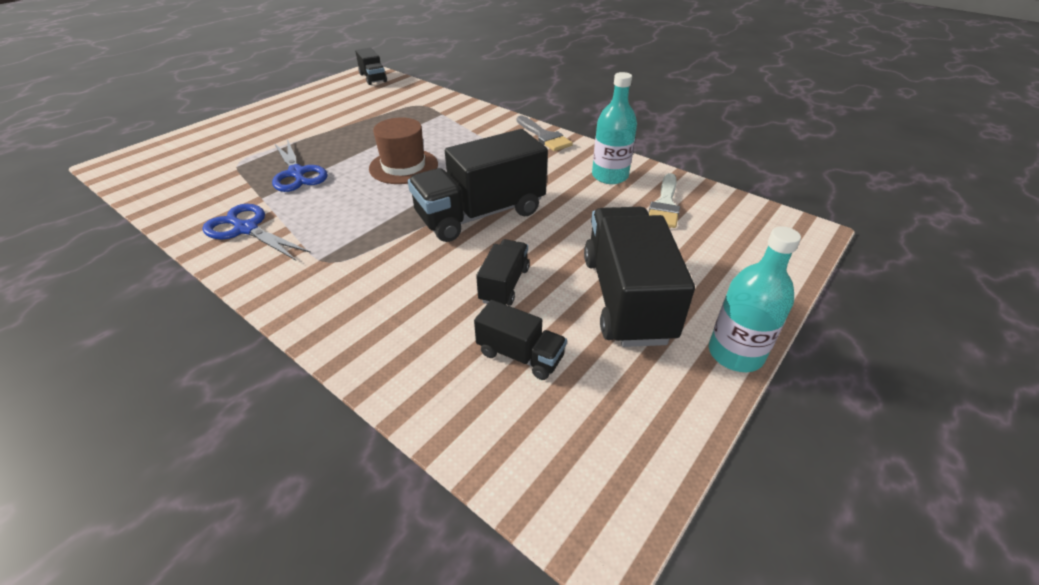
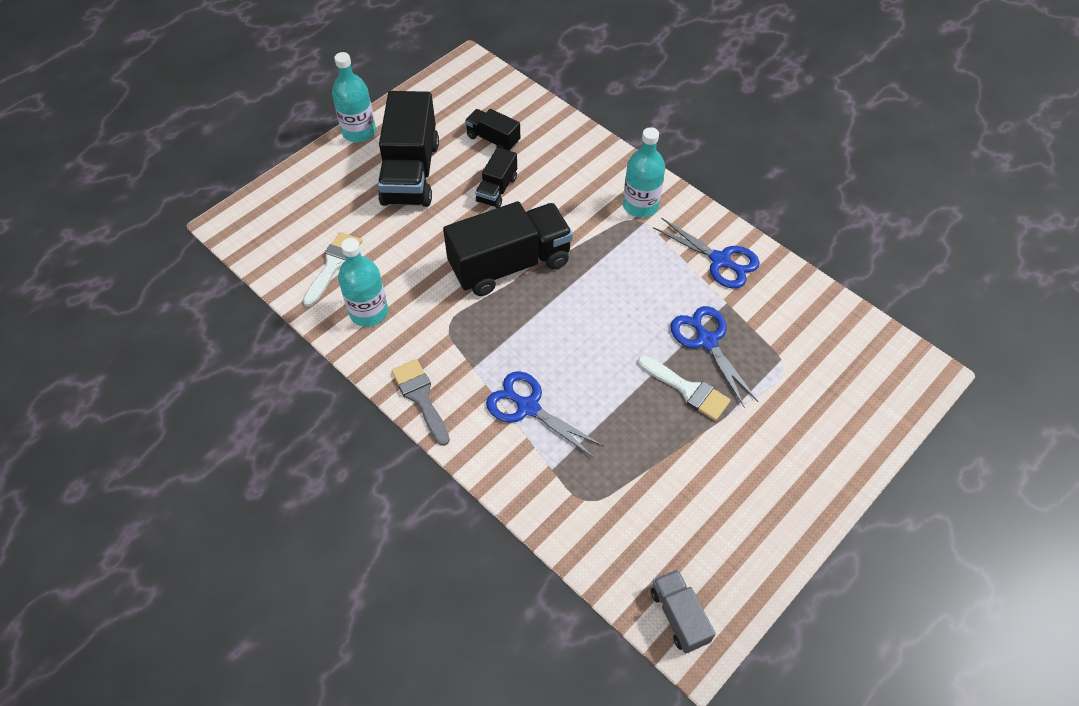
camera: 175 degrees left, 15 degrees up
black truck [355,48,387,85] -> grey truck [651,569,716,654]
brown hat [369,117,438,184] -> none
none -> blue scissors [486,371,604,458]
none -> turquoise bottle [623,127,665,218]
none -> white brush [638,355,731,421]

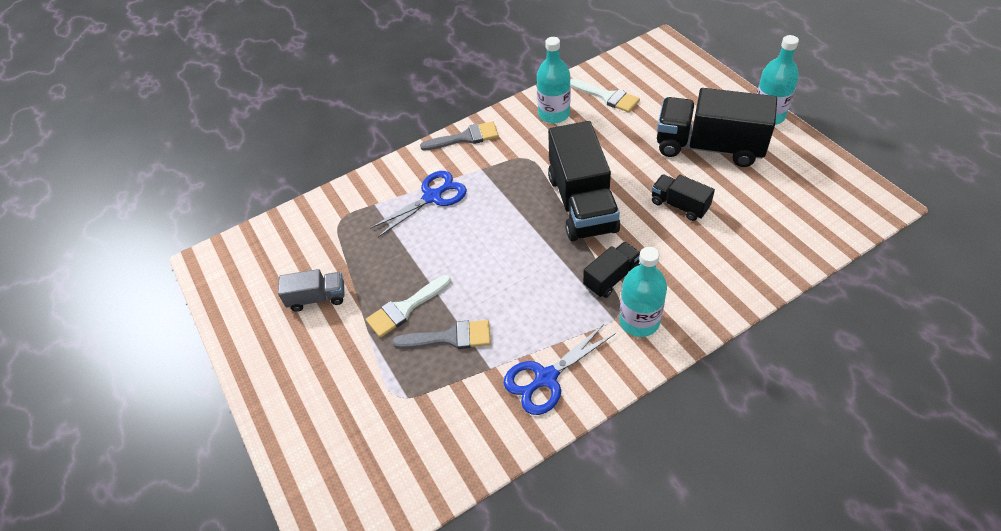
camera: 110 degrees right, 5 degrees down
black truck [465,109,520,151] -> black truck moved to [583,242,640,298]
grey truck [651,569,716,654] -> grey truck moved to [278,269,344,312]
blue scissors [670,306,758,407] -> grey brush [393,320,491,349]

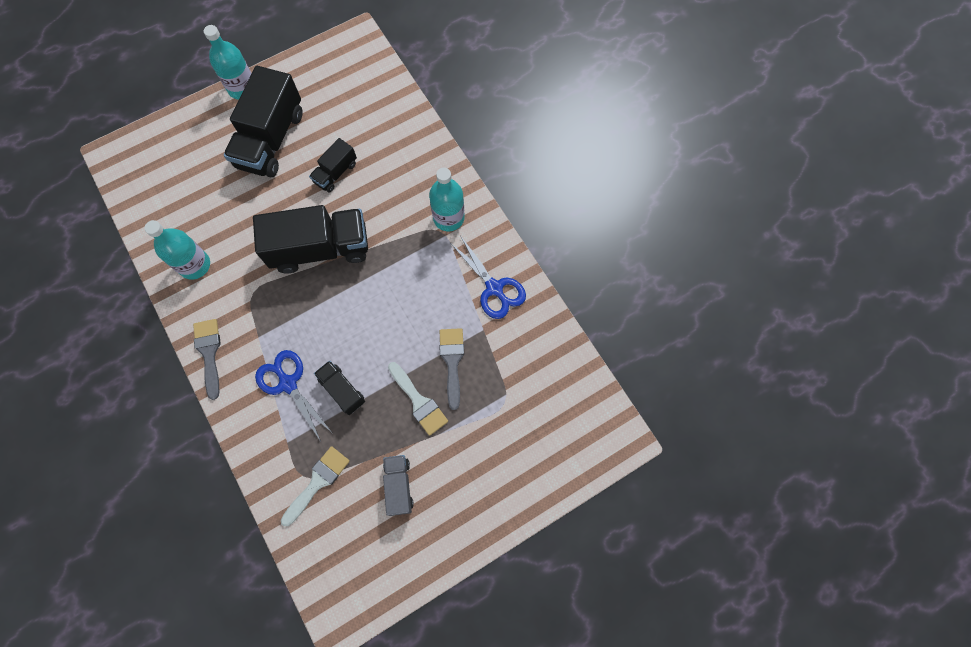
camera: 95 degrees left, 20 degrees up
white brush [570,78,640,113] -> white brush moved to [281,446,350,526]
black truck [583,242,640,298] -> black truck moved to [314,360,365,415]

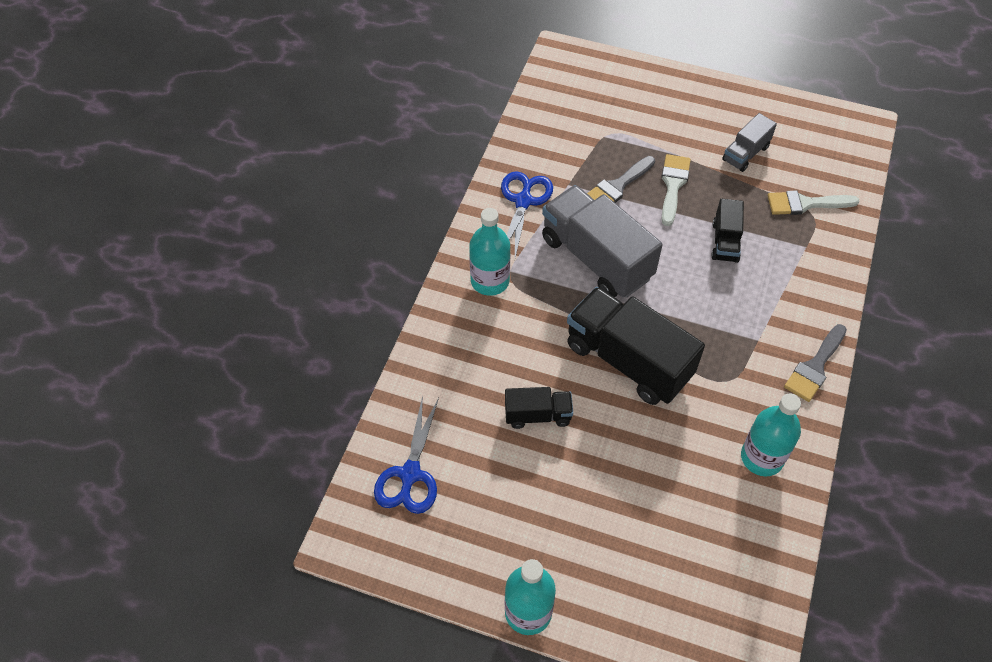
camera: 130 degrees left, 15 degrees down
black truck [224,66,302,177] -> none
blue scissors [255,350,332,441] -> blue scissors moved to [374,395,439,514]
none -> grey truck [542,185,663,298]

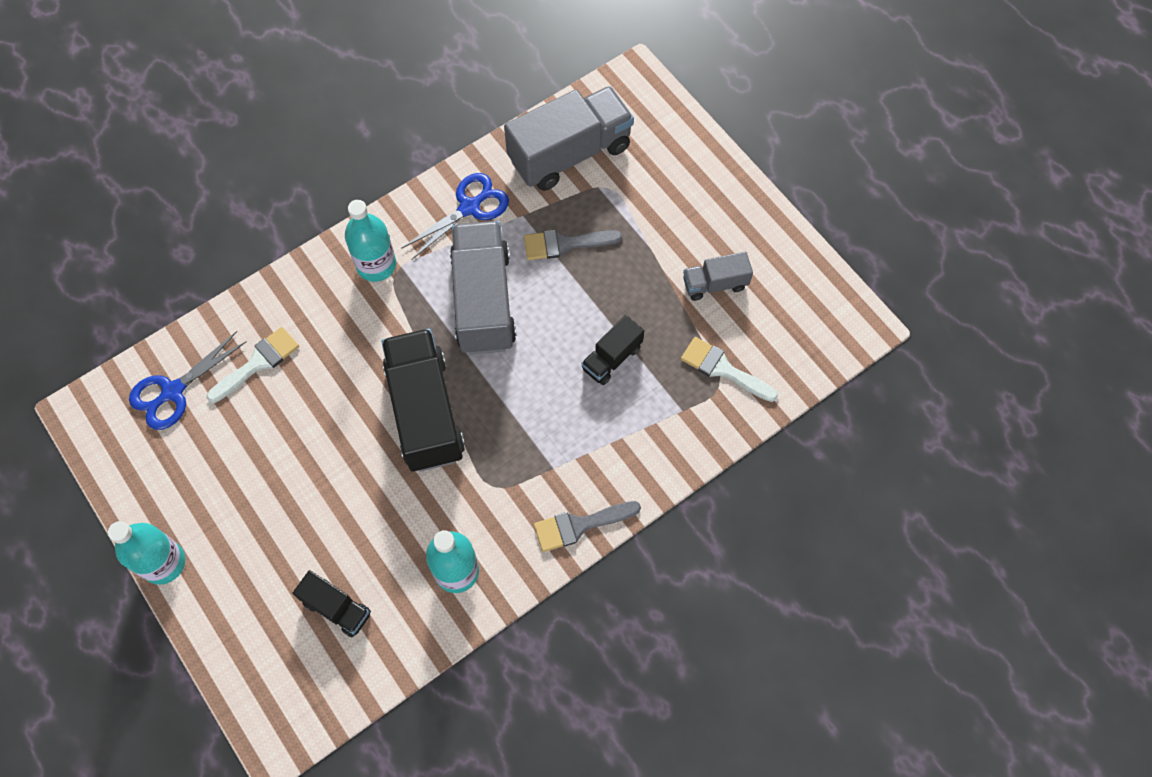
camera: 35 degrees right, 10 degrees up
black truck [505,387,573,429] -> black truck moved to [292,570,371,637]
white brush [661,154,691,226] -> white brush moved to [207,327,299,403]
none -> grey truck [504,86,634,191]

